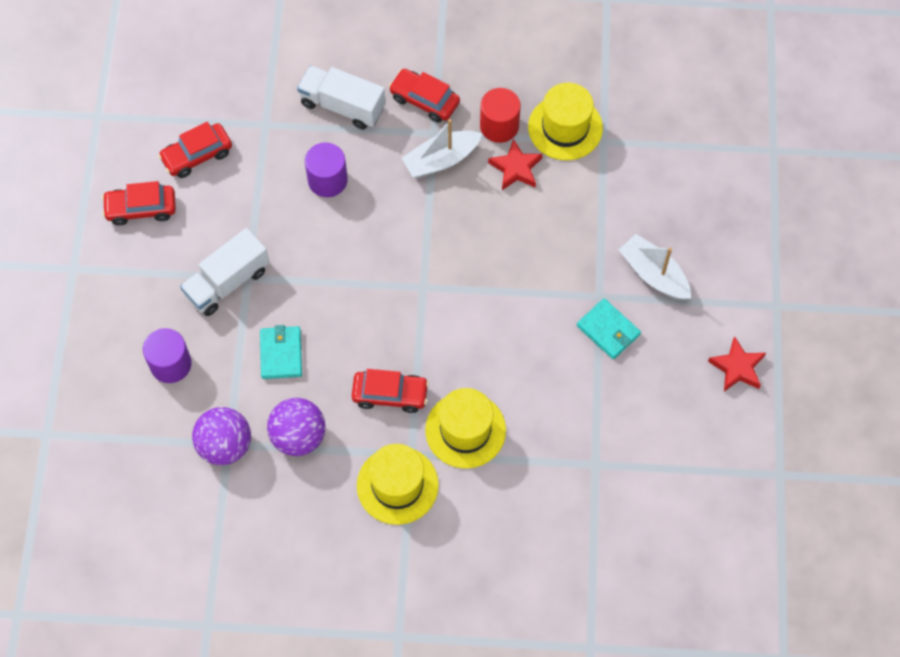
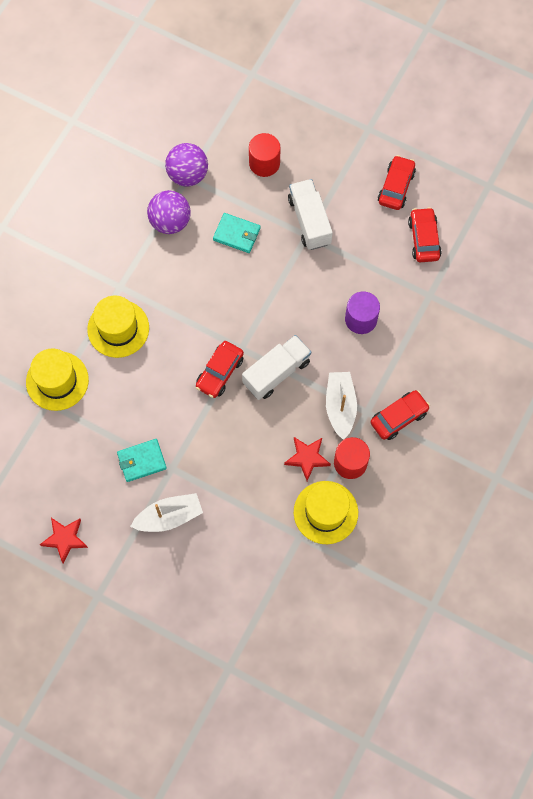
camera: 115 degrees right, 5 degrees up
purple cylinder [143,328,192,383] -> red cylinder [249,133,280,177]
white truck [297,65,386,129] -> white truck moved to [242,335,311,400]
red car [352,369,429,413] -> red car moved to [196,341,244,398]
yellow hat [357,444,439,525] -> yellow hat moved to [26,349,89,411]

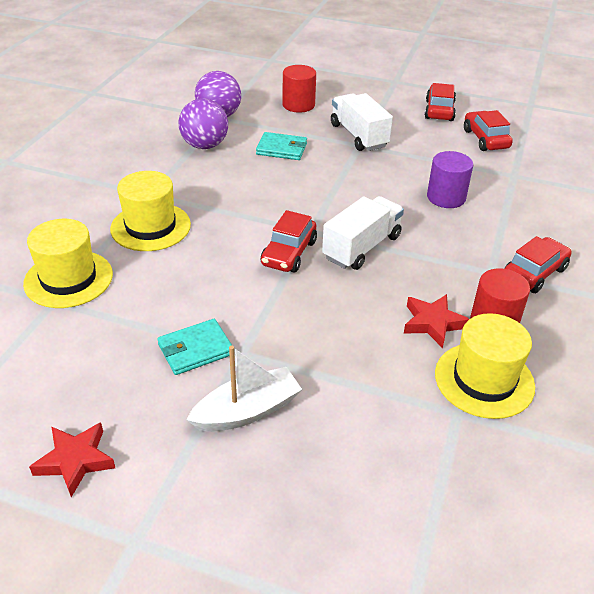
camera: 10 degrees left, 30 degrees down
white boat [326,372,357,440] -> none

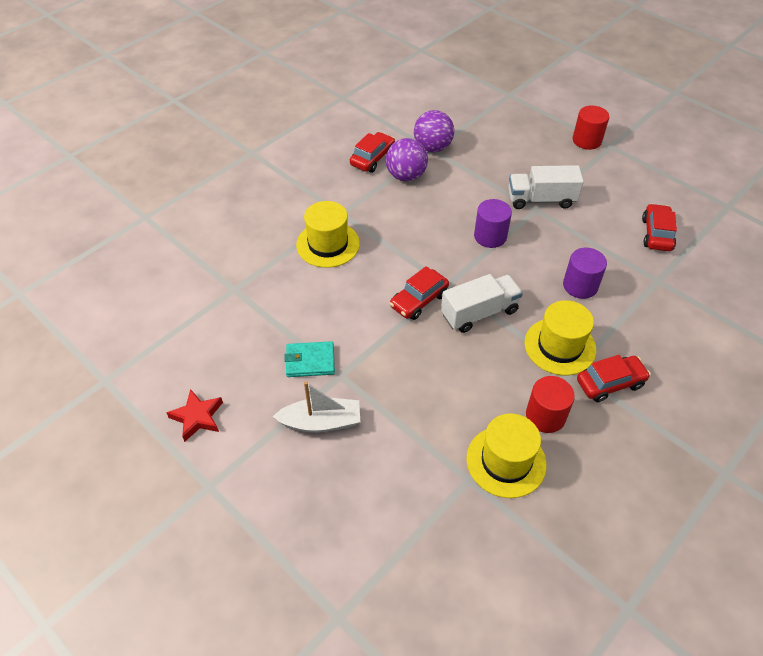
camera: 25 degrees right, 10 degrees up
yellow hat [23,219,113,308] -> yellow hat moved to [525,300,596,375]
turquoise wallet [256,132,307,160] -> none
red cylinder [282,65,316,113] -> red cylinder moved to [573,105,609,150]
white truck [331,93,393,151] -> white truck turned 90 degrees counterclockwise [508,165,584,209]
red star [404,294,469,348] -> none
red car [425,83,456,121] -> red car moved to [350,132,395,172]
none -> purple cylinder [474,199,512,248]

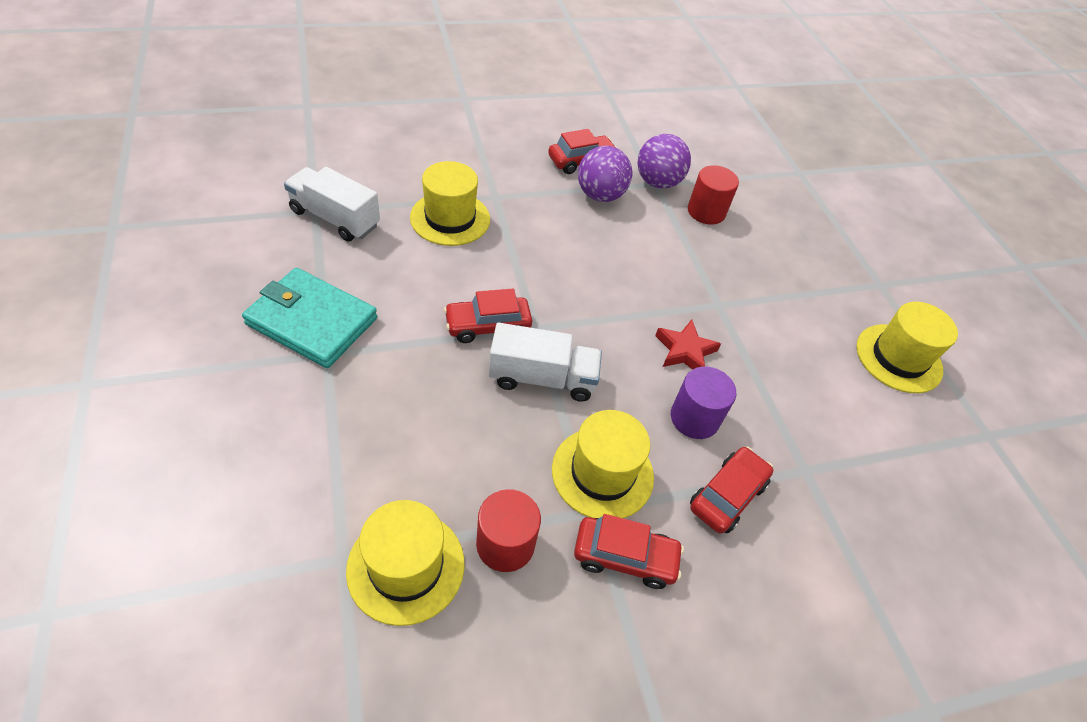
camera: 25 degrees right, 0 degrees up
red star [166,389,223,442] -> red star moved to [655,319,721,370]
white boat [272,381,360,433] -> none
turquoise wallet [284,341,335,377] -> turquoise wallet [242,268,377,368], size x1.69
purple cylinder [474,199,512,248] -> none
white truck [508,165,584,209] -> white truck moved to [284,167,380,241]
red cylinder [573,105,609,150] -> red cylinder moved to [688,165,739,225]
red car [642,204,677,251] -> red car moved to [690,447,773,534]
none -> yellow hat [856,302,958,393]

